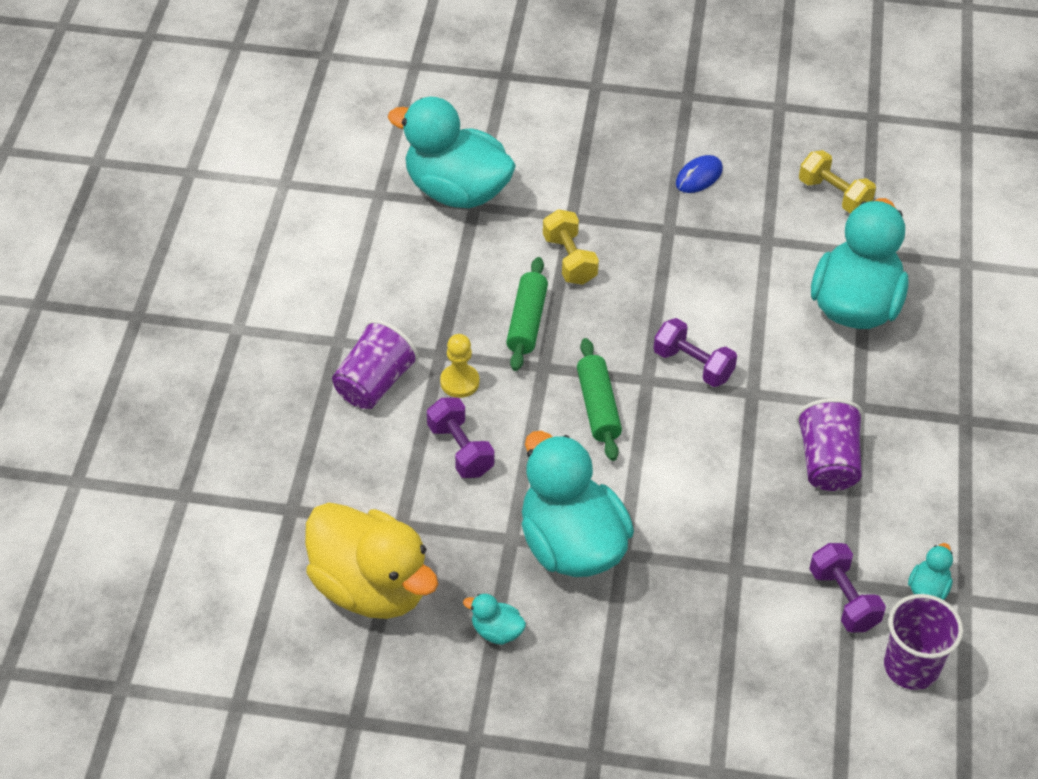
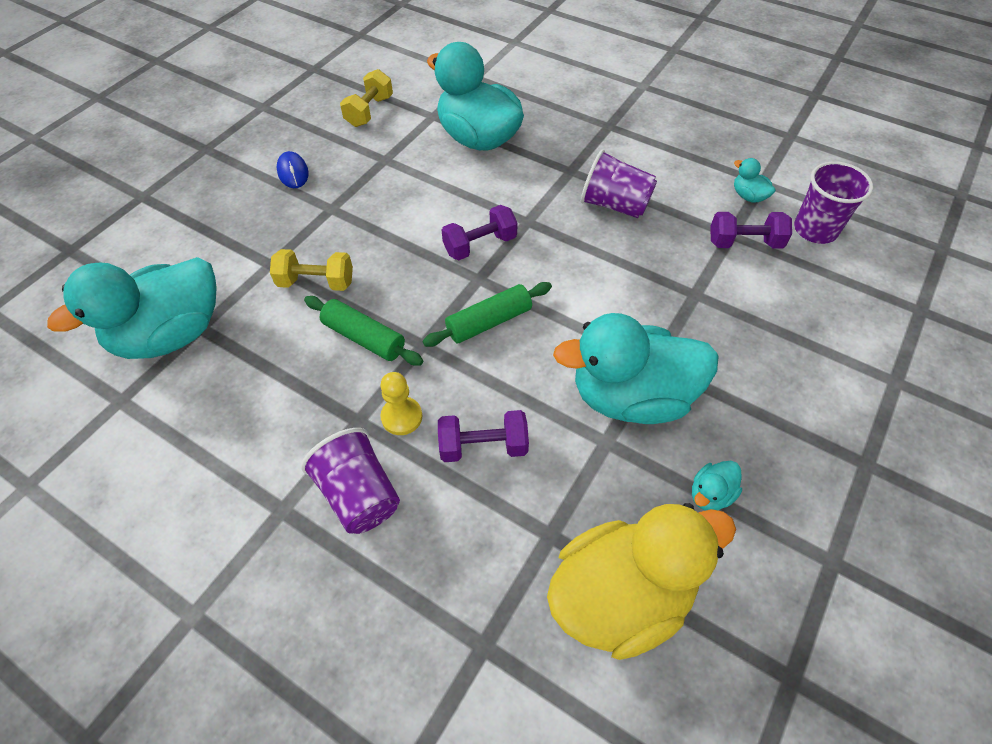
camera: 65 degrees left, 5 degrees up
green rolling pin [577,338,622,461] -> green rolling pin turned 45 degrees counterclockwise [422,282,552,347]
yellow dumbbell [799,150,876,214] -> yellow dumbbell turned 45 degrees counterclockwise [340,69,393,127]

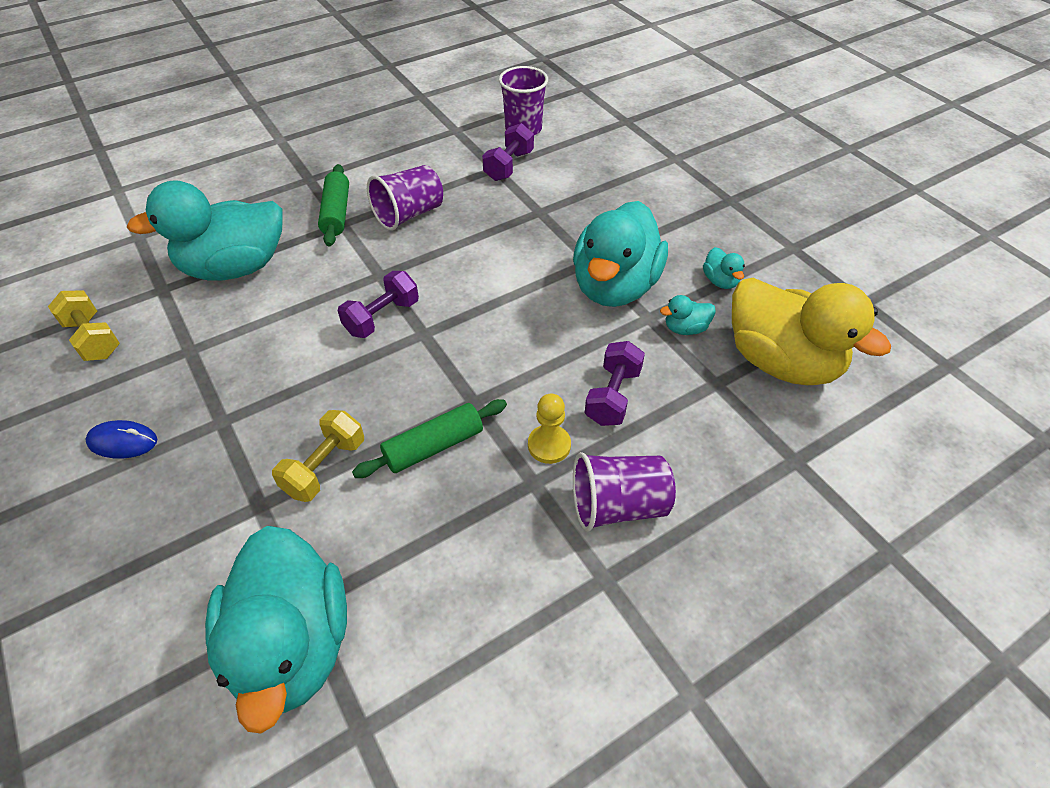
camera: 65 degrees left, 5 degrees down
green rolling pin [422,282,552,347] -> green rolling pin moved to [318,164,349,247]
purple dumbbell [442,205,518,260] -> purple dumbbell turned 45 degrees clockwise [338,271,419,338]
yellow duck [547,503,736,660] -> yellow duck turned 135 degrees clockwise [732,278,891,385]
turquoise duck [734,158,776,203] -> turquoise duck moved to [660,295,716,335]

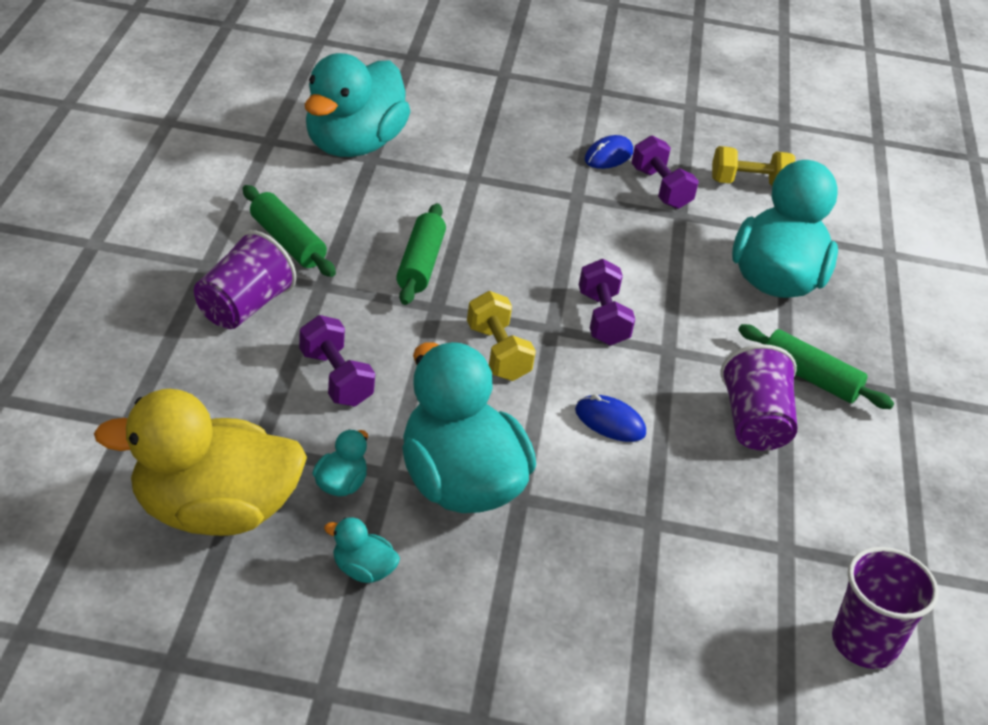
camera: 125 degrees right, 10 degrees down
turquoise duck [205,526,347,733] -> turquoise duck turned 90 degrees counterclockwise [304,53,411,157]
yellow dumbbell [272,410,364,502] -> yellow dumbbell moved to [467,291,536,381]
purple dumbbell [482,123,534,181] -> purple dumbbell moved to [631,136,699,209]
yellow pawn [528,394,571,464] -> none
none -> green rolling pin [243,185,336,277]
none -> blue mouse [575,394,646,442]

